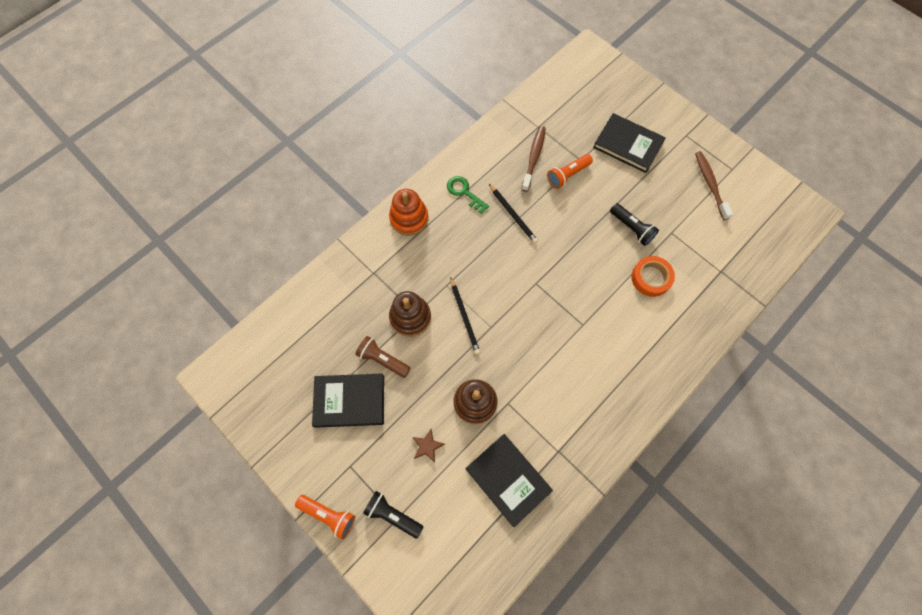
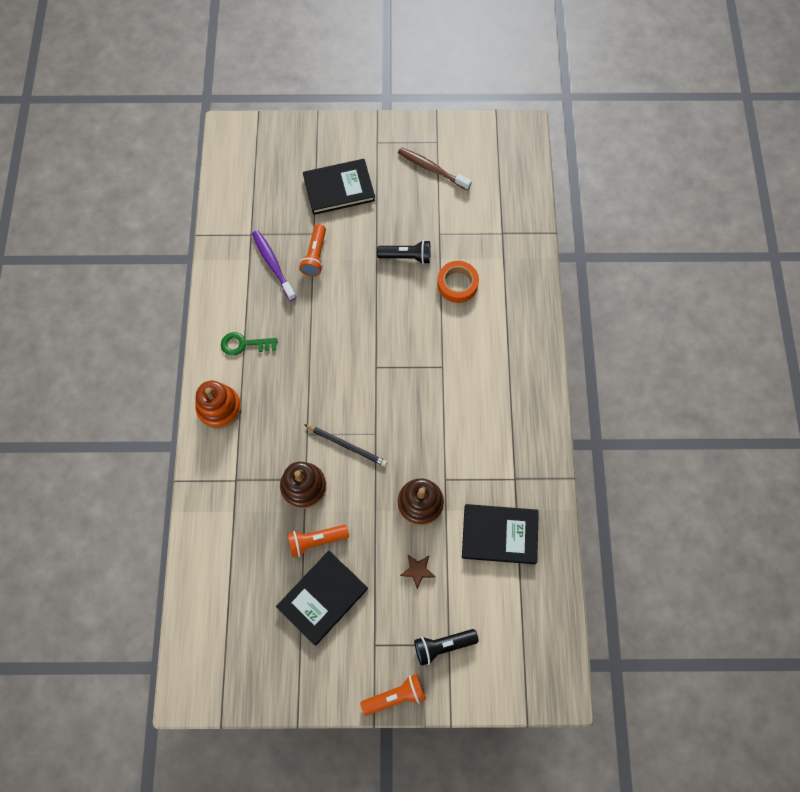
camera: 45 degrees left, 0 degrees up
brown flashlight [355,336,411,378] -> orange flashlight [287,525,349,558]
black pencil [489,184,538,244] -> none
brown toothbrush [521,126,546,192] -> purple toothbrush [252,230,296,301]

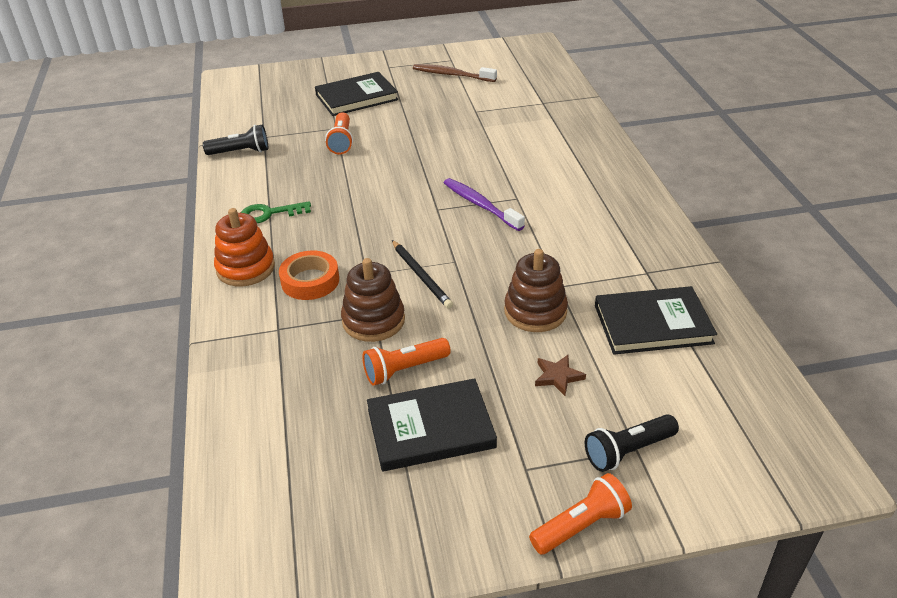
camera: 10 degrees left, 30 degrees down
purple toothbrush [252,230,296,301] -> purple toothbrush moved to [444,178,525,231]
black book [276,551,368,646] -> black book turned 45 degrees clockwise [367,378,497,471]
black pencil [304,424,387,466] -> black pencil turned 45 degrees clockwise [392,240,453,309]
black flashlight [377,240,431,264] -> black flashlight moved to [203,125,268,155]
orange tape [437,261,479,303] -> orange tape moved to [279,250,339,300]

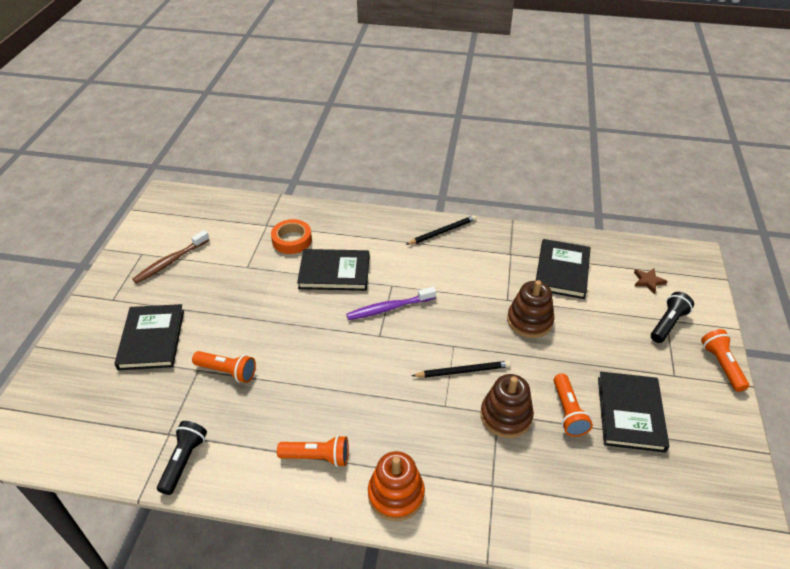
camera: 70 degrees left, 5 degrees up
green key [241,201,311,223] -> orange flashlight [277,435,349,467]
orange tape [279,250,339,300] -> orange tape moved to [271,219,312,254]
brown star [535,355,586,396] -> brown star moved to [634,269,667,294]
black flashlight [585,414,679,472] -> black flashlight turned 135 degrees counterclockwise [651,292,694,343]
none -> black book [297,249,369,291]
none -> black pencil [406,215,476,245]

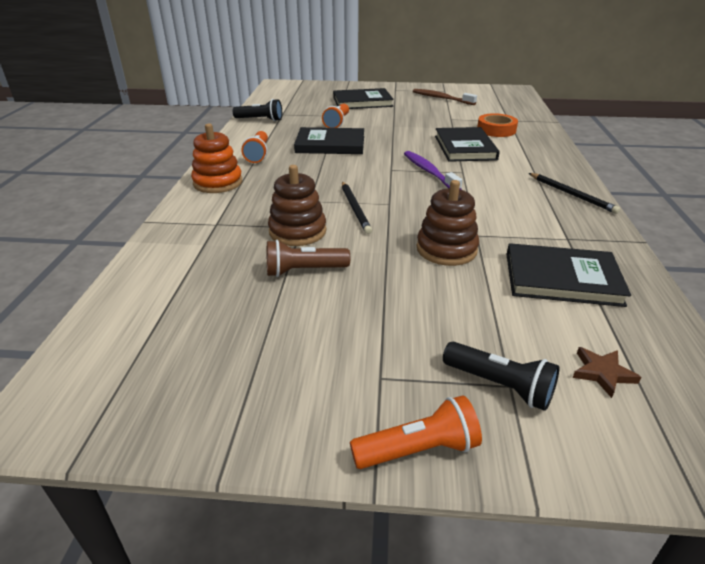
camera: 85 degrees right, 10 degrees down
orange flashlight [554,373,593,437] -> brown flashlight [267,240,350,277]
black book [598,372,669,453] -> black book moved to [294,127,364,154]

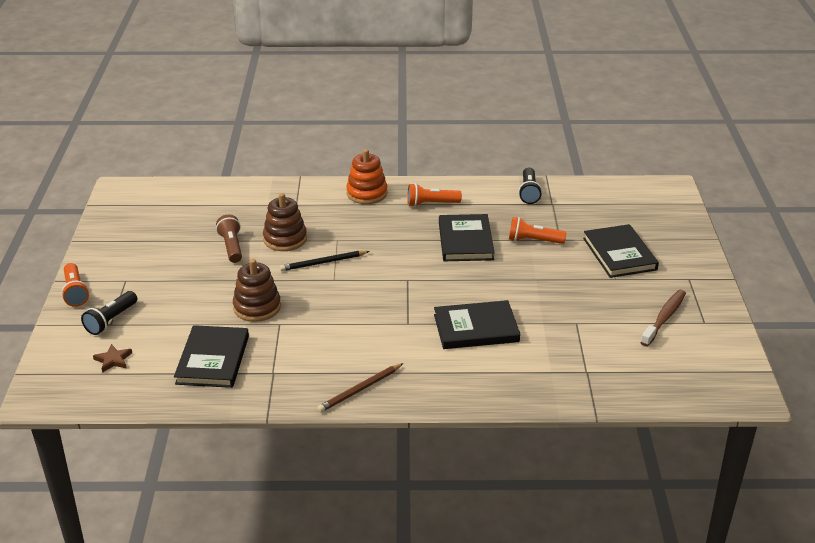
camera: 85 degrees right, 0 degrees up
purple toothbrush [404,151,462,189] -> none
orange tape [477,113,518,137] -> none
black pencil [529,173,620,214] -> brown pencil [317,363,403,412]

